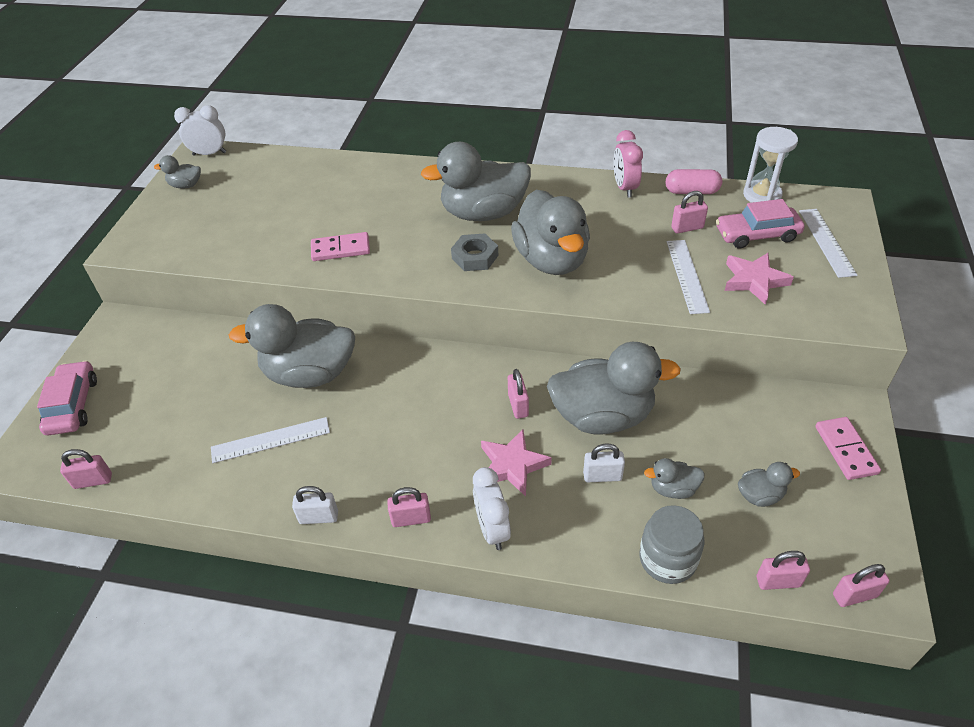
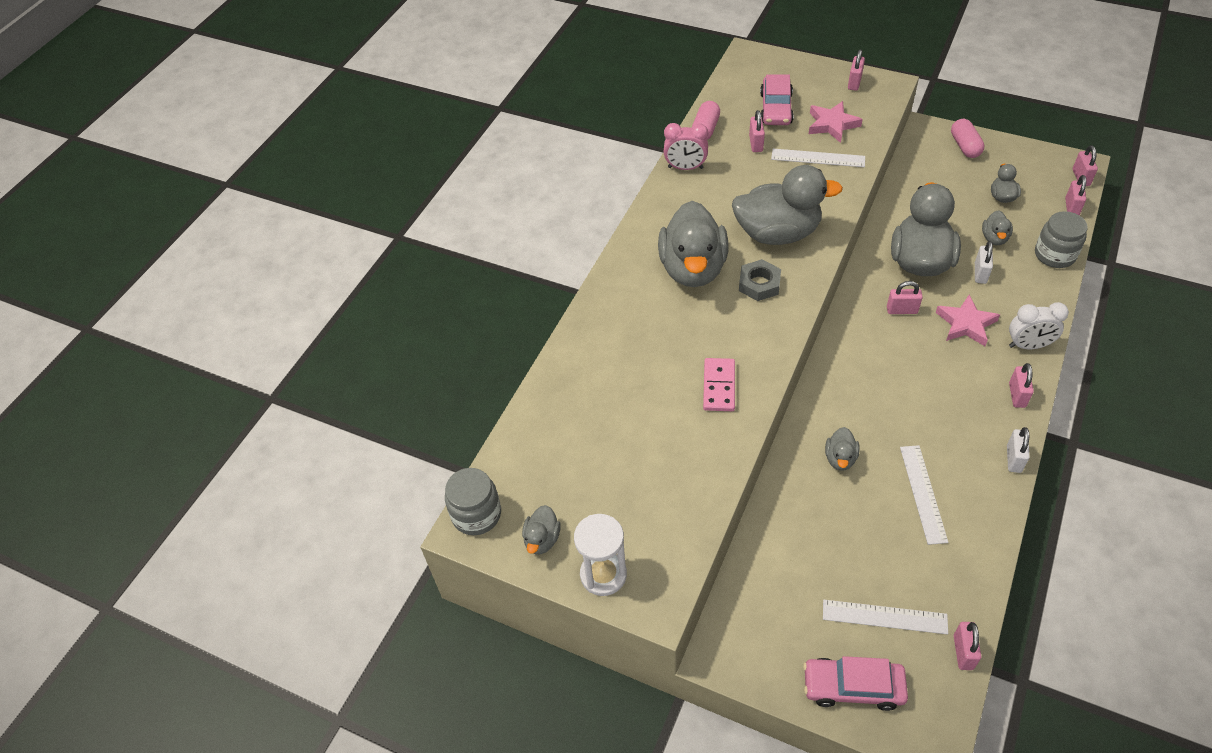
camera: 75 degrees left, 5 degrees up
white clock [174,105,226,156] -> grey jar [445,468,501,535]
grey duck [229,304,355,388] -> grey duck [825,427,860,471], size x0.44
white hourglass [743,127,798,203] -> white hourglass moved to [574,514,627,596]
white ruler [799,209,858,278] -> white ruler moved to [823,600,948,635]
pink domino [815,417,881,480] -> pink capsule [951,119,985,158]
none -> pink padlock [848,50,865,91]

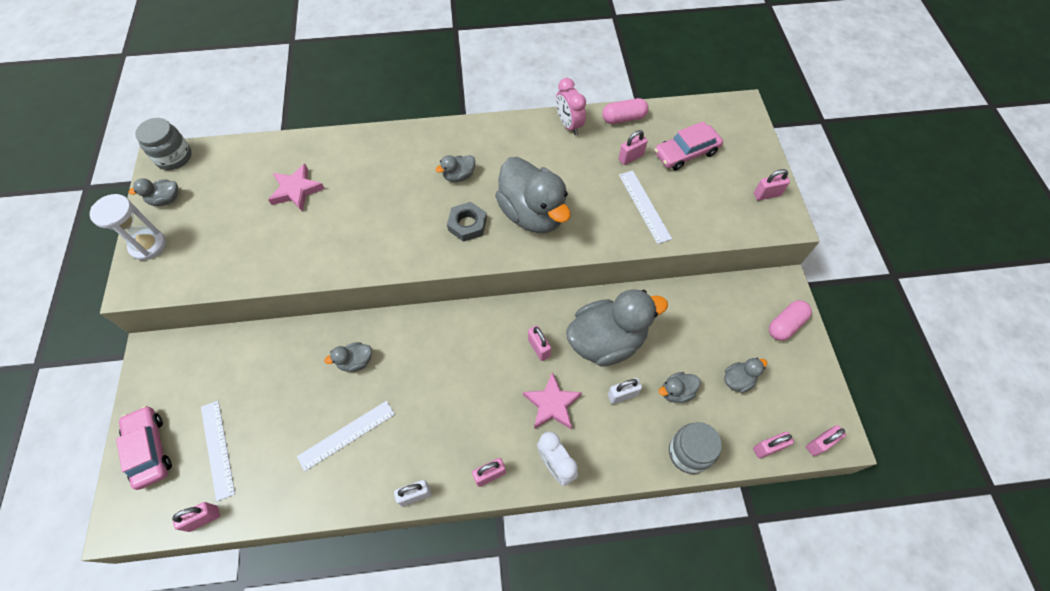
camera: 55 degrees right, 10 degrees up
grey duck [658,201,728,287] -> grey duck [435,155,475,182], size x0.44
pink domino [703,358,735,411] -> none
pink star [809,101,863,143] -> pink star moved to [268,164,325,212]

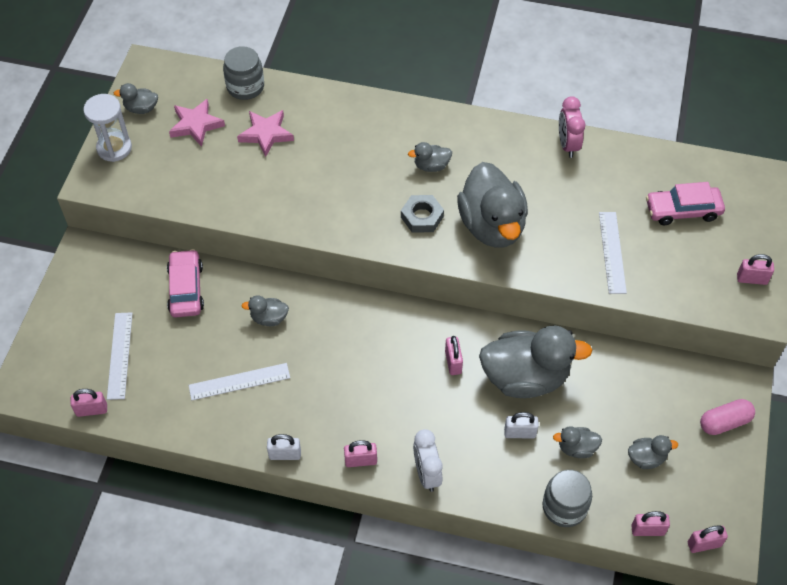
camera: 20 degrees right, 5 degrees down
pink car [116,406,172,490] -> pink car moved to [167,249,204,317]
grey jar [135,118,192,170] -> grey jar moved to [223,46,264,100]
pink star [523,372,582,429] -> pink star moved to [169,98,225,147]
pink capsule [602,98,649,124] -> none
pink padlock [619,130,648,165] -> none

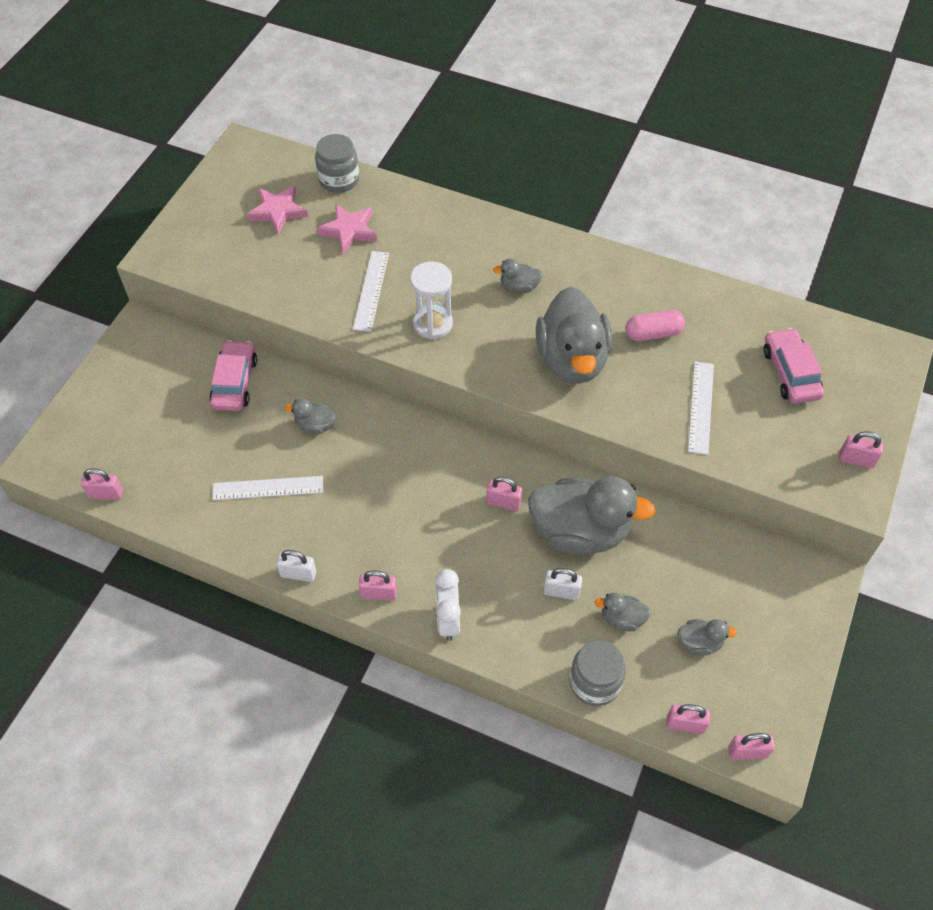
camera: 10 degrees right, 0 degrees up
white hourglass [83,94,132,162] -> white hourglass moved to [410,261,453,340]
white ruler [107,313,133,400] -> white ruler moved to [353,251,389,332]
grey duck [114,83,158,114] -> none
grey nut [401,195,444,233] -> none
pink padlock [445,336,463,375] -> pink padlock turned 75 degrees counterclockwise [486,477,522,511]
pink clock [559,96,585,158] -> none
pink car [646,182,725,225] -> pink car turned 75 degrees clockwise [763,328,824,404]
pink capsule [700,399,755,435] -> pink capsule moved to [625,310,685,341]

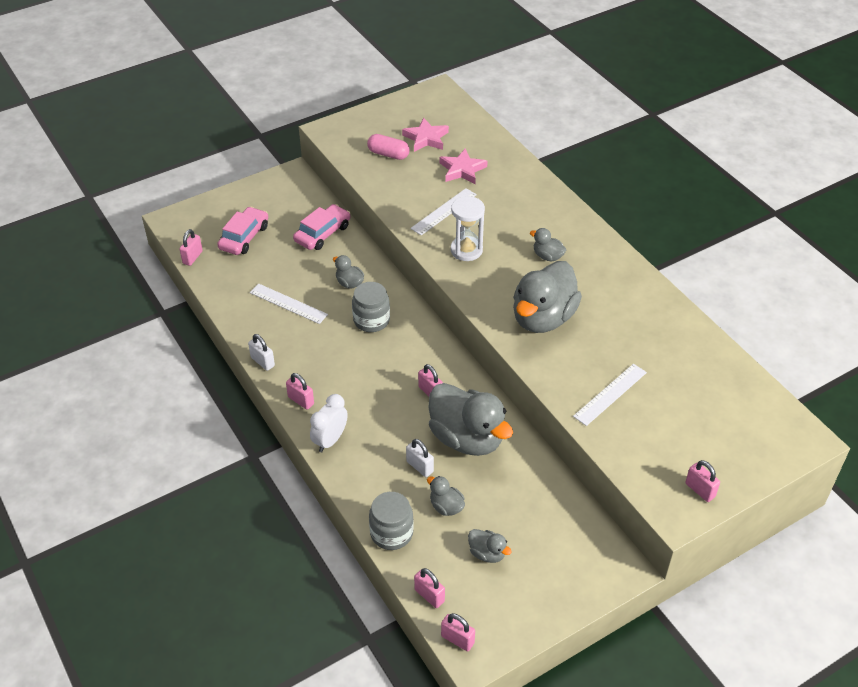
camera: 35 degrees right, 10 degrees down
pink padlock [81,468,123,500] -> pink padlock turned 75 degrees clockwise [179,229,203,266]
grey jar [315,134,359,193] -> grey jar moved to [352,282,390,332]
pink capsule [625,310,685,341] -> pink capsule moved to [367,134,410,160]
pink car [763,328,824,404] -> pink car moved to [217,207,268,255]

